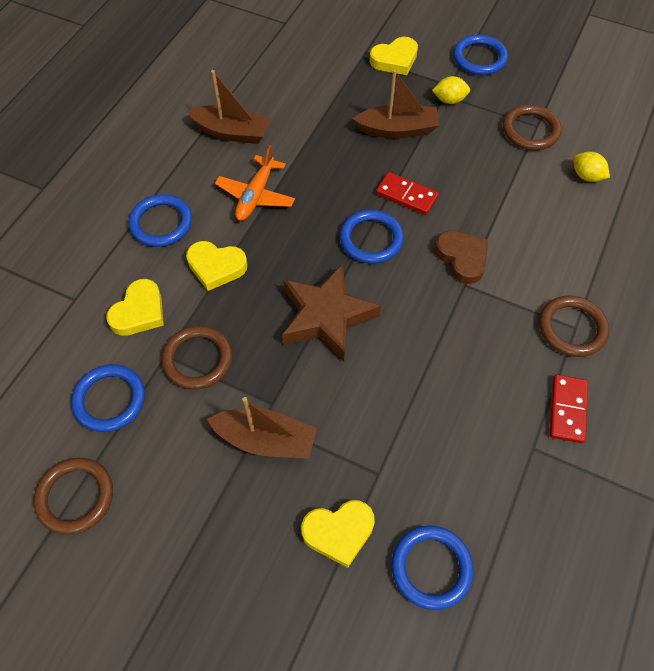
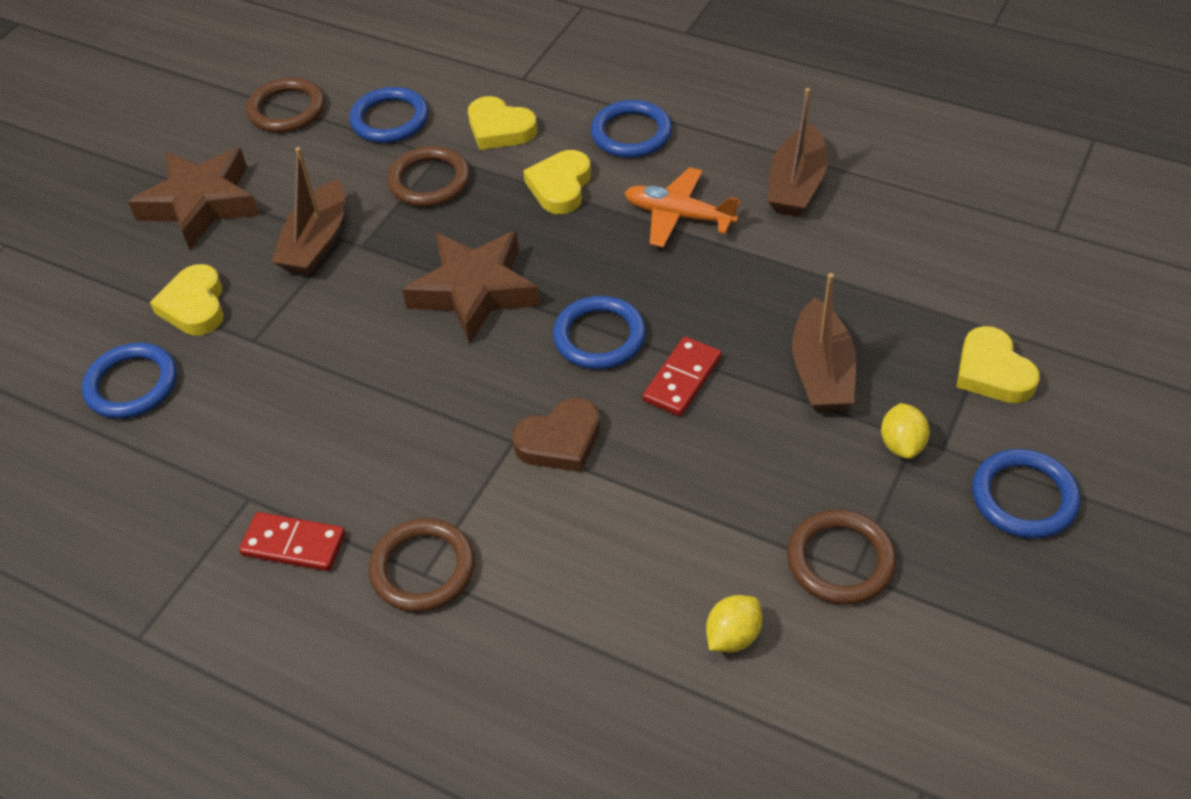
camera: 95 degrees right, 10 degrees down
none -> brown star [128,148,259,250]

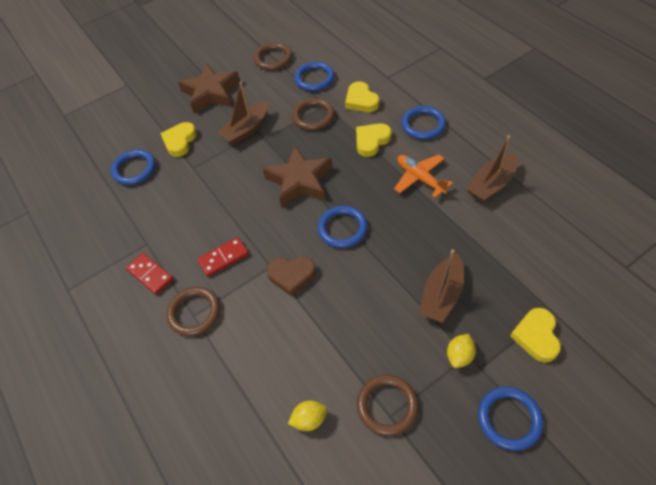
camera: 30 degrees right, 5 degrees up
red domino [642,337,722,416] -> red domino moved to [197,237,249,277]

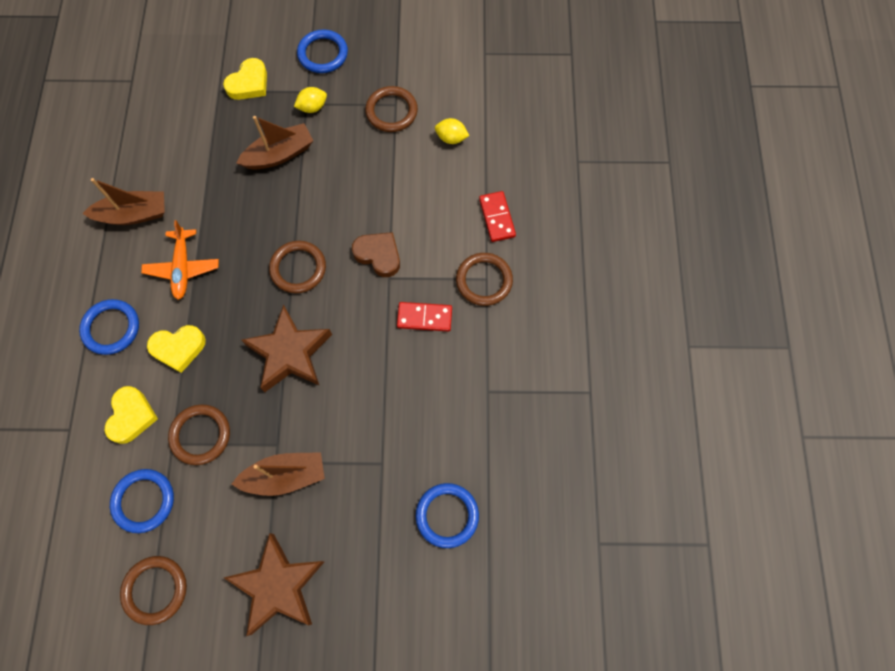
camera: 150 degrees left, 15 degrees up
red domino [126,253,174,295] -> red domino moved to [479,191,516,242]
yellow heart [160,122,197,157] -> none
blue ring [318,206,368,248] -> brown ring [269,241,326,293]

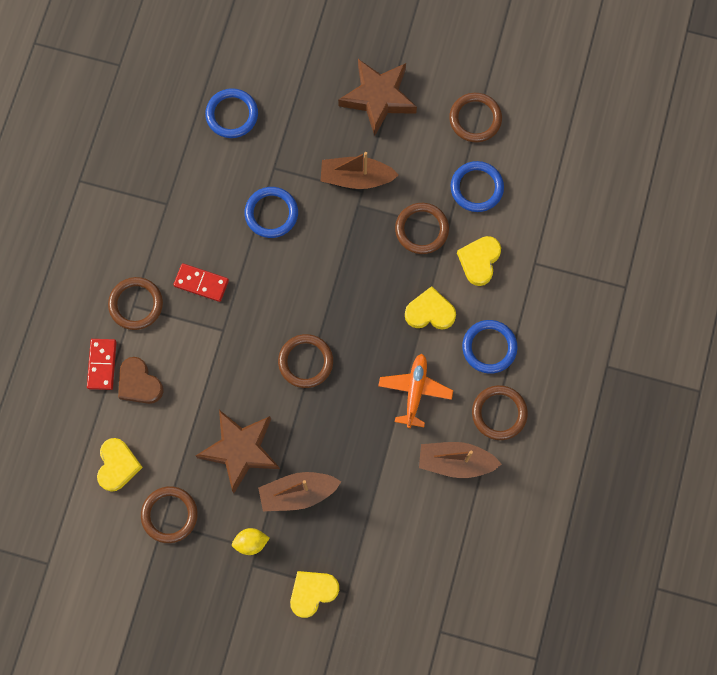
camera: 165 degrees left, 5 degrees up
brown star [242,305,332,392] -> brown star moved to [196,410,280,493]
blue ring [297,29,348,73] -> blue ring moved to [244,187,298,238]
brown heart [352,232,400,277] -> brown heart moved to [118,357,164,404]
yellow lemon [435,118,469,144] -> yellow heart [97,438,143,492]
none -> brown ring [472,385,528,440]

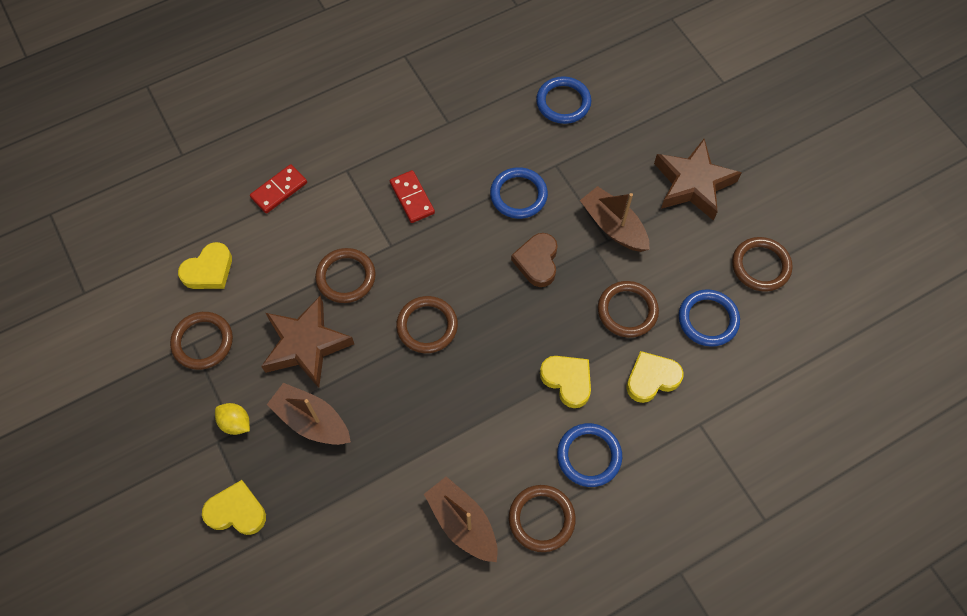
camera: 45 degrees right, 10 degrees down
brown ring [108,277,163,330] -> brown ring moved to [315,248,376,303]
brown heart [118,357,164,404] -> brown heart moved to [511,233,558,287]
orange plane [378,354,453,428] -> none

